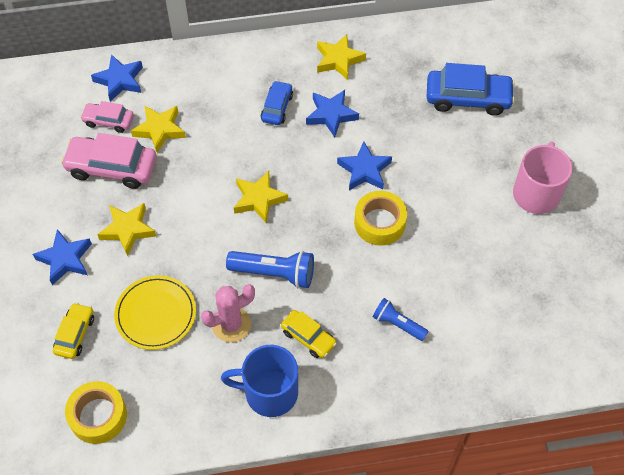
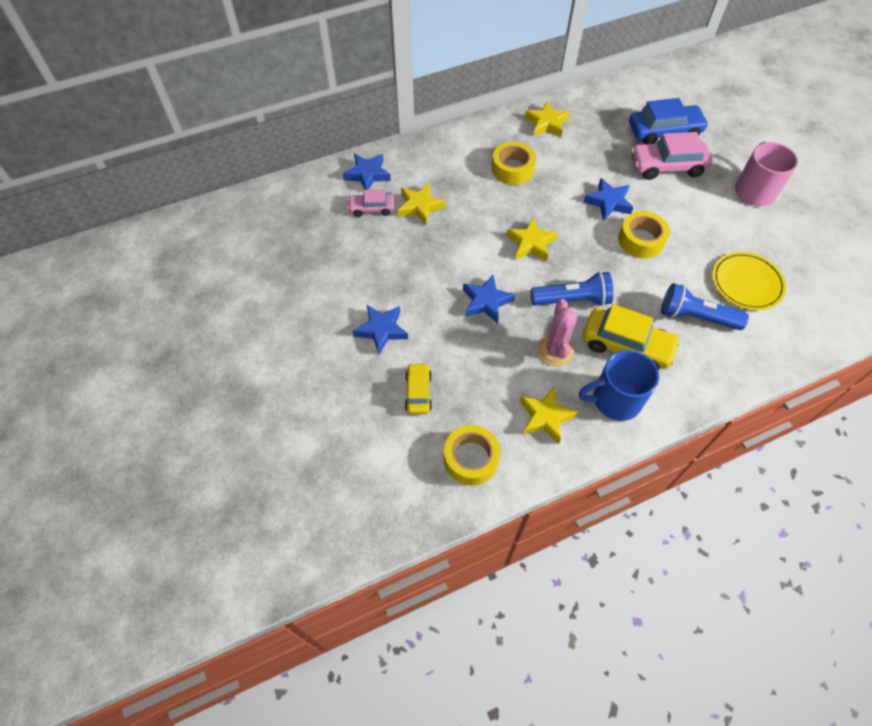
camera: 15 degrees left, 0 degrees up
pink car [61,133,156,189] -> pink car moved to [631,132,712,180]
yellow star [97,203,156,256] -> yellow star moved to [520,387,579,444]
yellow plate [114,275,196,350] -> yellow plate moved to [712,252,786,310]
pink cactus [201,284,255,342] -> pink cactus turned 45 degrees counterclockwise [537,299,577,366]
blue car [261,81,293,125] -> yellow tape [492,142,536,185]
yellow car [281,310,337,358] -> yellow car [583,304,681,370], size x1.73
blue star [306,90,359,138] -> blue star moved to [463,275,515,324]
blue flashlight [372,298,428,341] -> blue flashlight [661,283,749,330], size x1.58

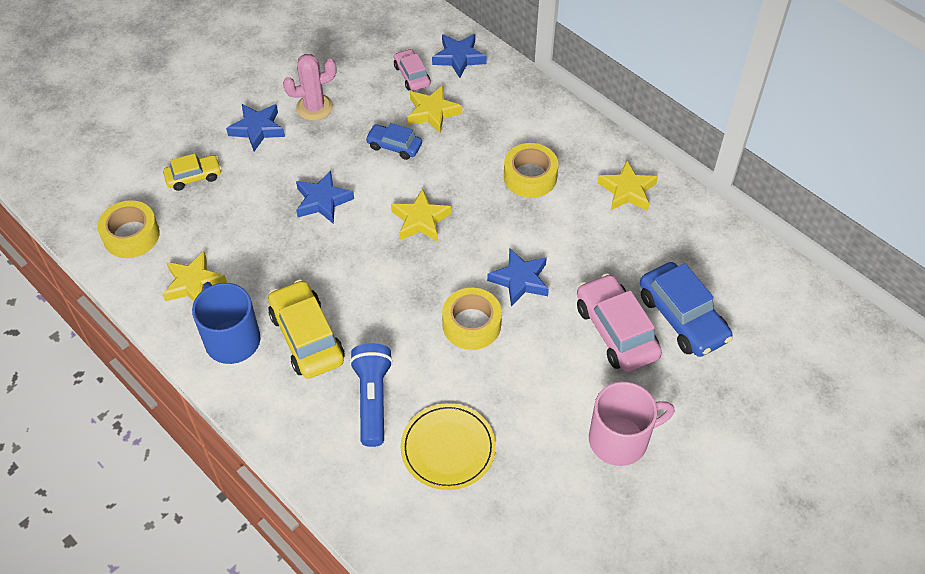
camera: 70 degrees right, 5 degrees down
blue flashlight [531,272,613,306] -> none
pink cactus [537,299,577,366] -> pink cactus moved to [283,54,337,121]
yellow car [583,304,681,370] -> yellow car turned 150 degrees clockwise [268,280,345,379]
none -> blue car [365,123,422,160]

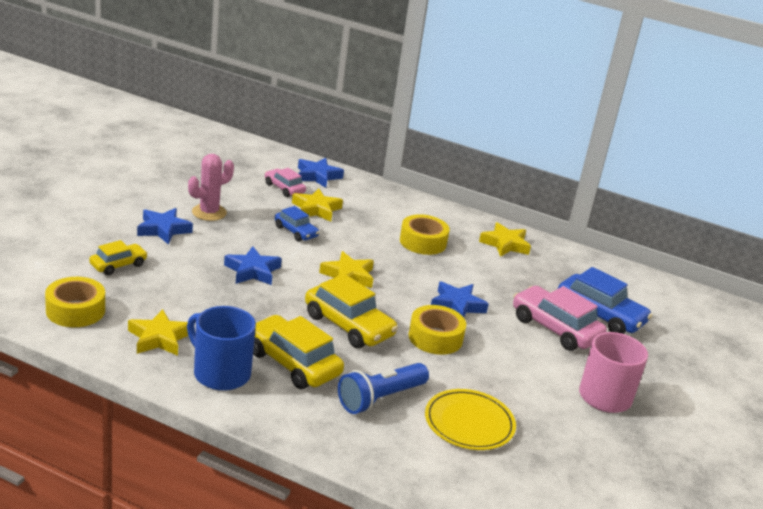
camera: 25 degrees left, 25 degrees down
blue flashlight [350,343,393,447] -> blue flashlight turned 105 degrees counterclockwise [338,363,429,414]
blue car [365,123,422,160] -> blue car turned 135 degrees counterclockwise [275,206,320,242]
none -> yellow car [305,274,398,348]

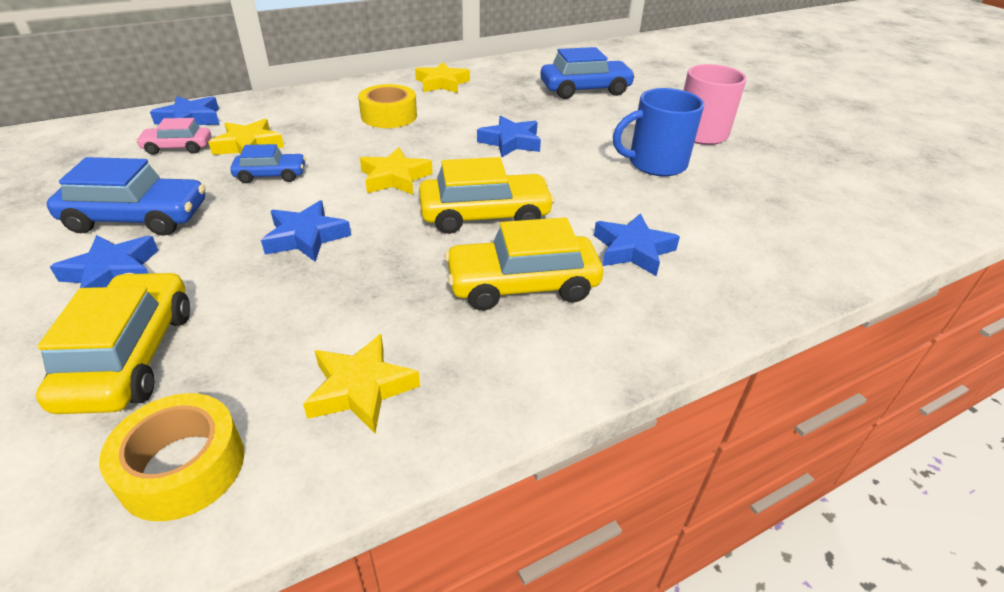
camera: 50 degrees left, 10 degrees up
yellow car [89,240,148,275] -> yellow car [36,272,190,414], size x1.73
blue mug [187,306,256,391] -> blue mug moved to [613,88,704,176]
pink cactus [188,154,234,221] -> blue car [46,157,206,236]
blue flashlight [338,363,429,414] -> blue star [594,213,680,276]
yellow tape [408,305,466,355] -> none
yellow plate [425,389,516,450] -> none
pink car [513,286,607,351] -> none

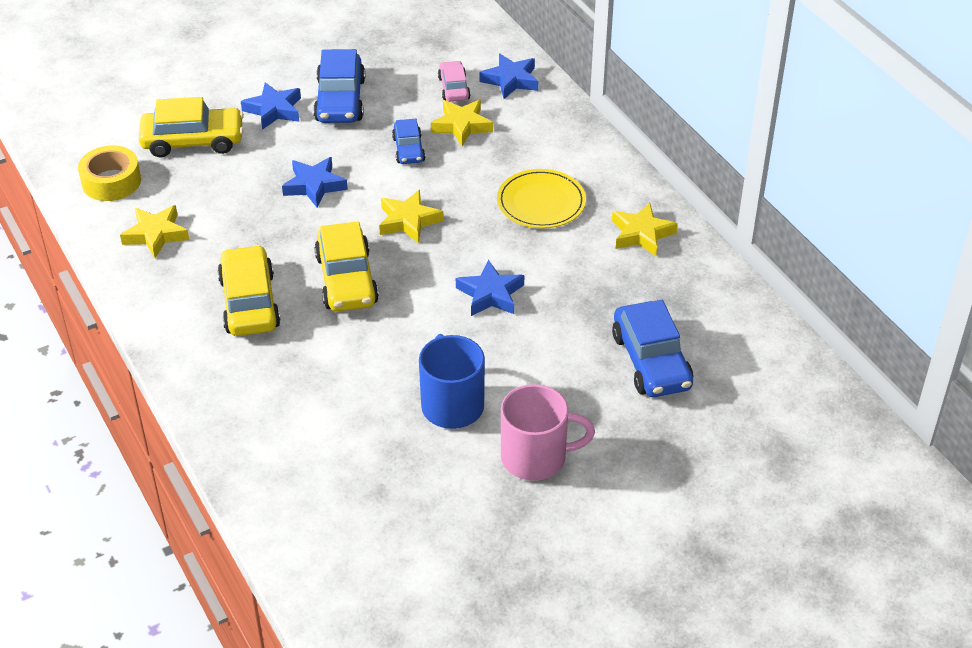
camera: 90 degrees right, 5 degrees up
yellow tape [358,84,417,128] -> yellow plate [497,169,586,228]
blue star [594,213,680,276] -> none

